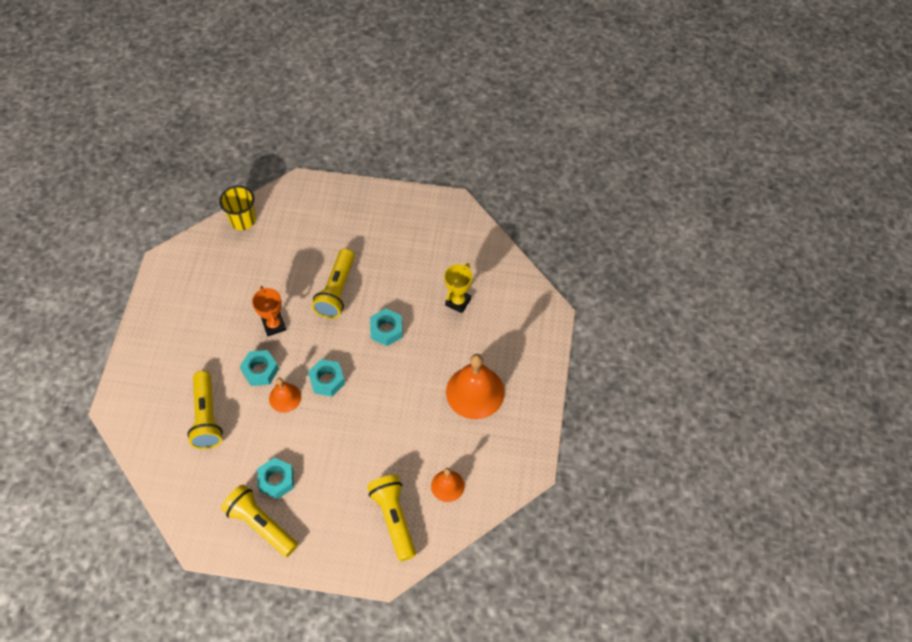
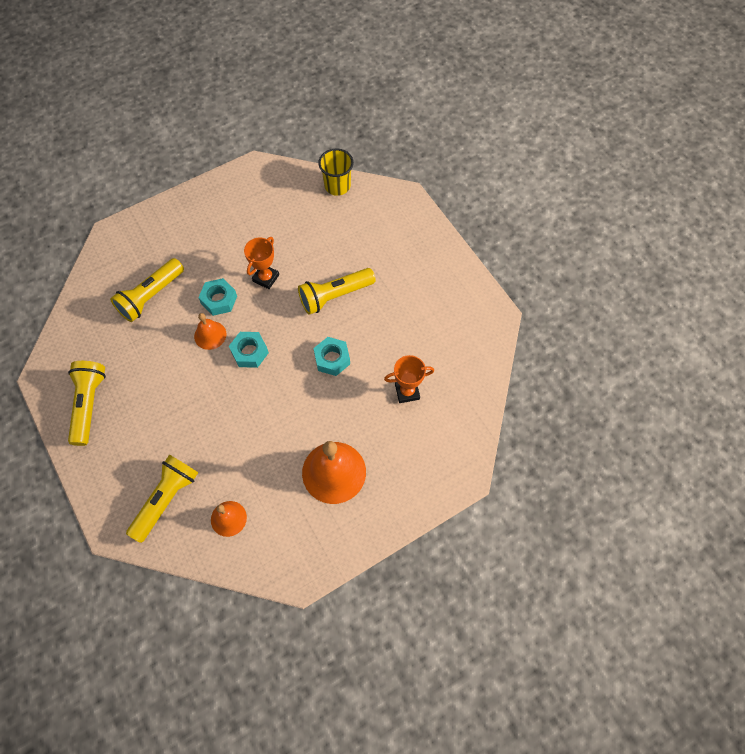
camera: 50 degrees right, 5 degrees up
turquoise nut [258,458,294,499] -> none
yellow trophy [444,263,473,313] -> orange trophy [384,355,434,403]

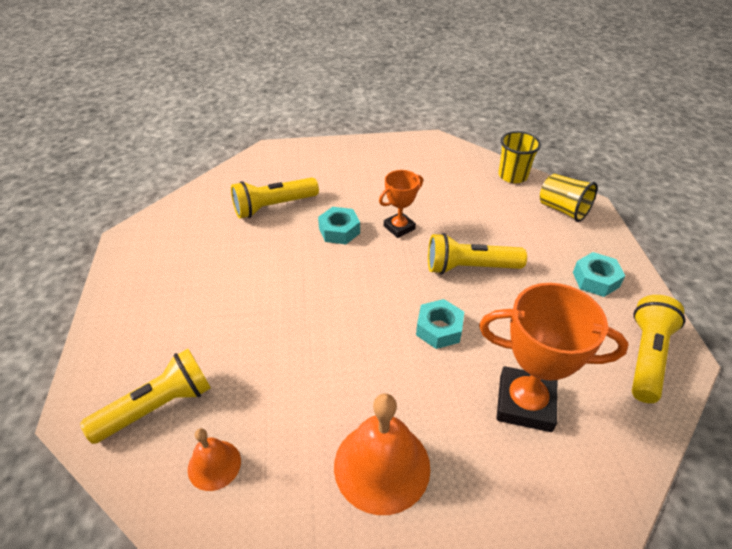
camera: 25 degrees right, 20 degrees down
yellow flashlight [68,361,106,446] -> yellow flashlight moved to [632,295,685,403]
orange bell [194,313,226,350] -> none
turquoise nut [229,332,269,368] -> turquoise nut moved to [573,252,625,297]
orange trophy [384,355,434,403] -> orange trophy [479,283,628,432], size x1.75
none -> yellow cup [540,174,598,222]

